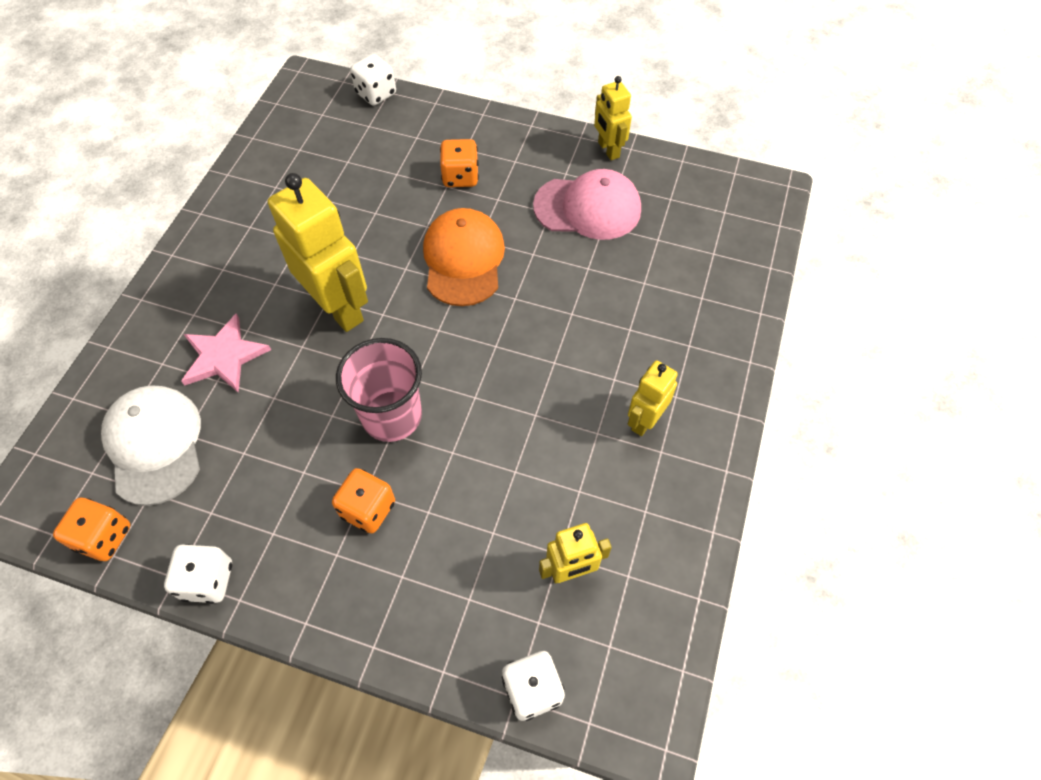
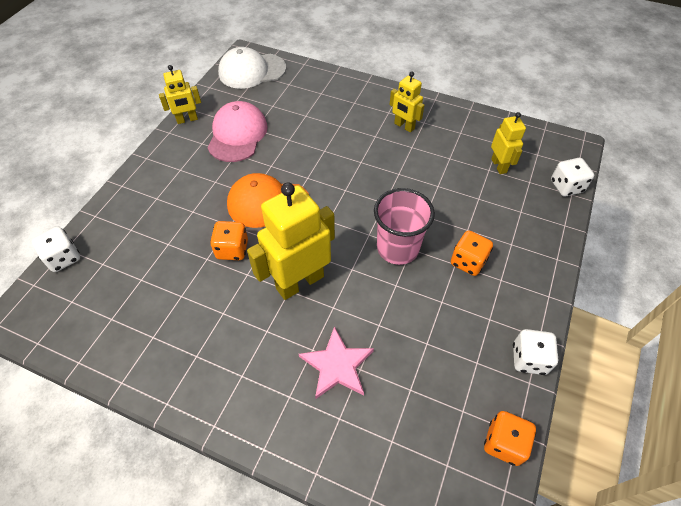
camera: 85 degrees left, 5 degrees down
white cap [101,385,201,506] -> white cap moved to [218,47,286,89]
orange dice [440,139,479,187] -> orange dice moved to [210,221,248,260]

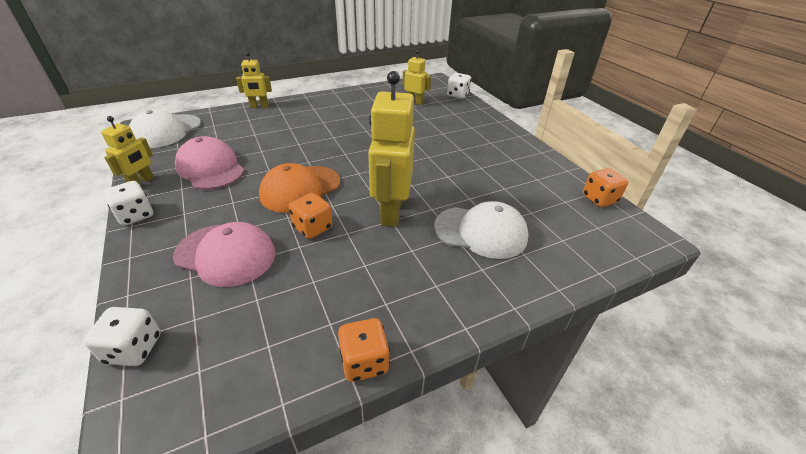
camera: 50 degrees left, 15 degrees down
pink star [299,326,374,399] -> white cap [434,201,529,259]
pink cup [374,188,435,265] -> none
yellow robot [390,72,425,133] -> yellow robot moved to [236,52,272,108]
orange dice [451,231,493,276] -> orange dice moved to [338,318,390,382]
white dice [513,329,559,375] -> white dice moved to [104,181,153,226]
none -> pink cap [173,222,276,287]

